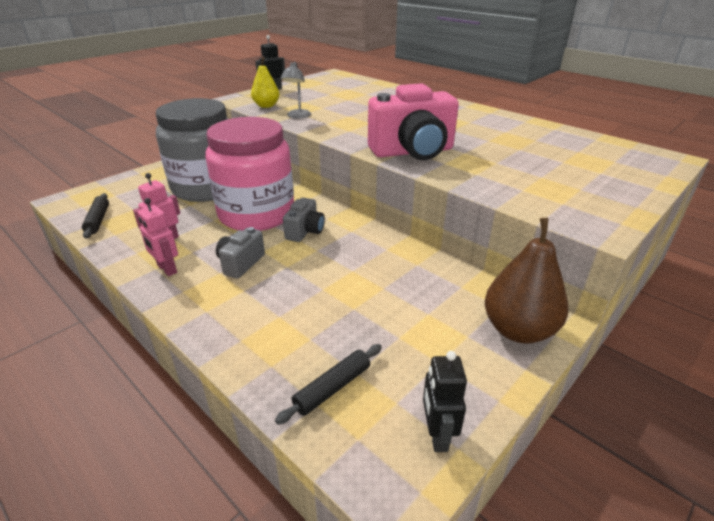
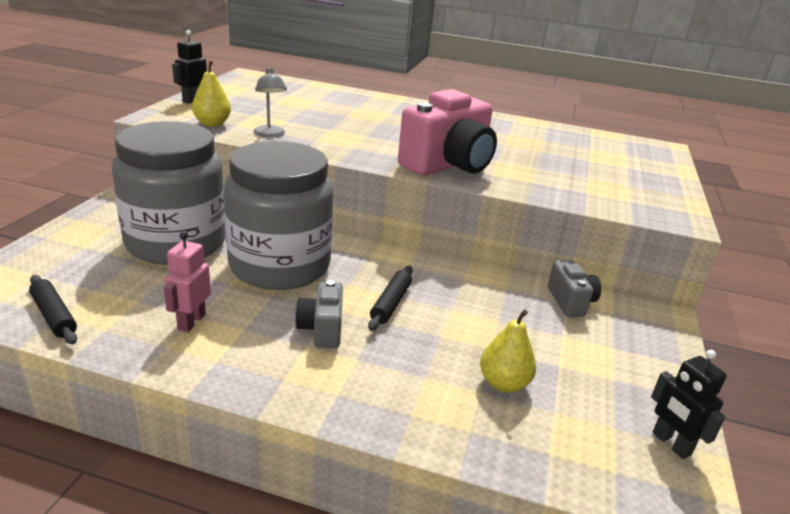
camera: 30 degrees left, 5 degrees down
pink robot [137,198,178,276] -> none
pink jar [205,117,294,231] -> grey jar [224,141,334,290]
black rolling pin [275,344,382,425] -> black rolling pin moved to [368,266,412,331]
grey camera [283,198,325,242] -> grey camera moved to [548,260,601,317]
brown pear [485,218,568,344] -> none
none -> yellow pear [480,309,536,393]

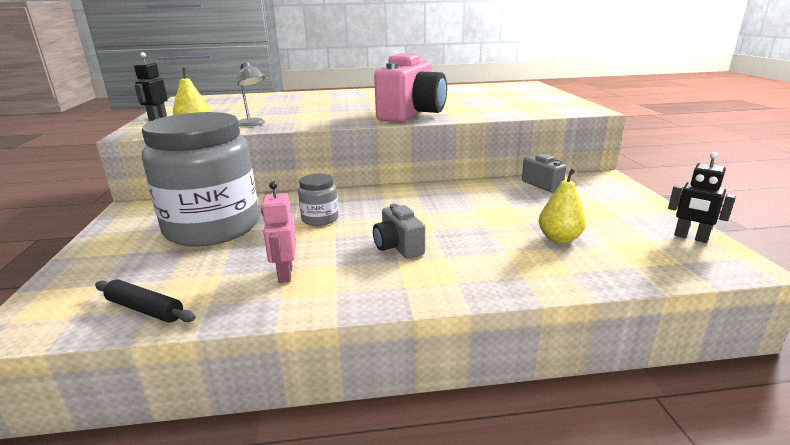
camera: 20 degrees left, 5 degrees down
grey jar [224,141,334,290] -> grey jar [298,174,338,226], size x0.41
black rolling pin [368,266,412,331] -> none

